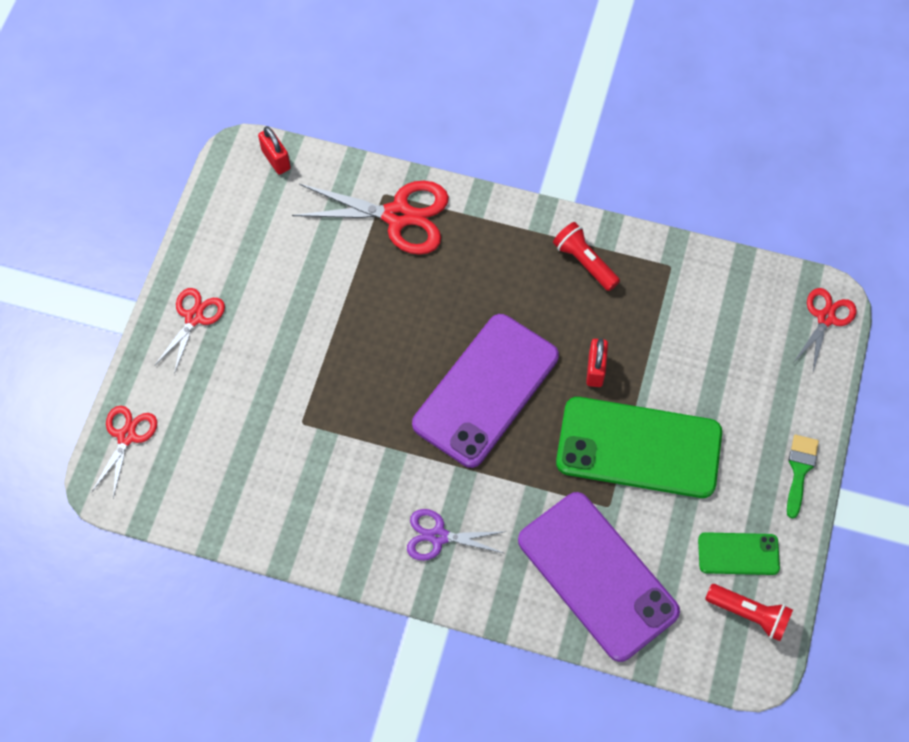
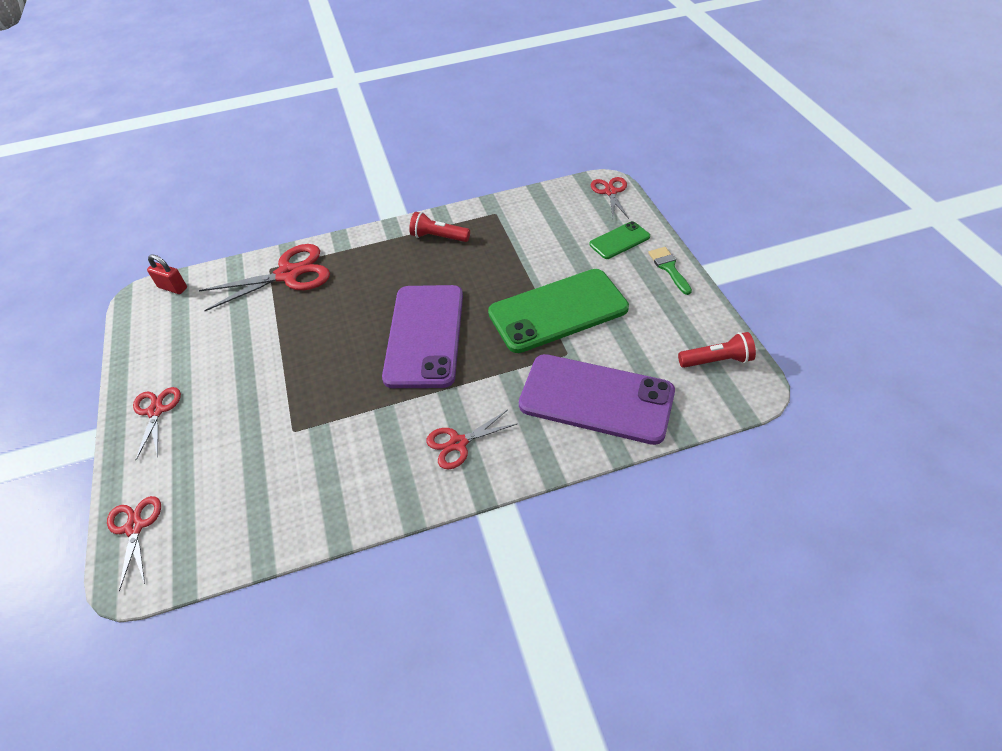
camera: 30 degrees left, 15 degrees down
purple scissors [407,509,507,561] -> red scissors [426,410,518,470]
red padlock [586,339,608,387] -> none
green phone [698,532,780,575] -> green phone moved to [589,221,650,259]

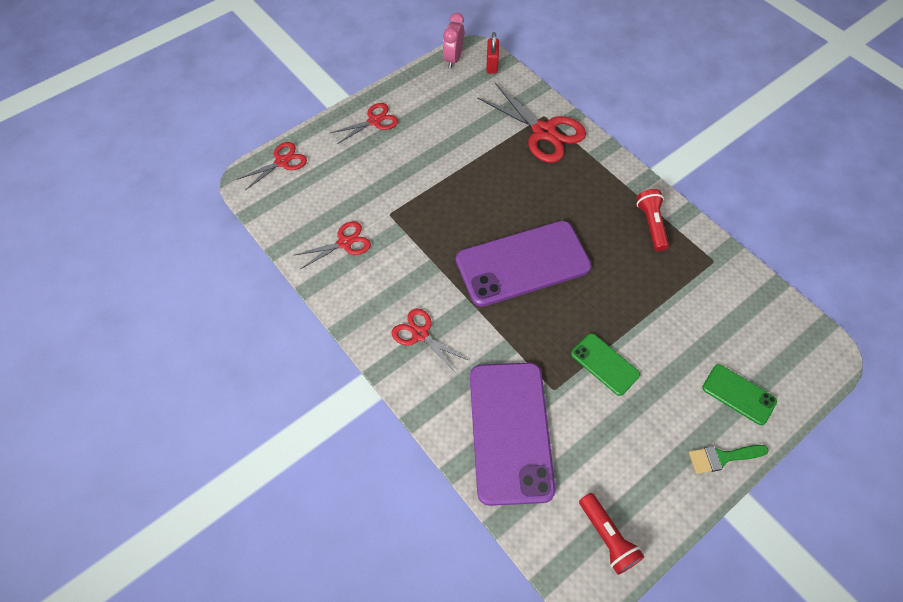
camera: 65 degrees right, 10 degrees up
green phone [488,269,629,353] -> green phone [571,333,640,396], size x0.48
red scissors [591,177,629,219] -> red scissors moved to [295,221,371,269]
green brush [648,247,692,295] -> green brush turned 150 degrees counterclockwise [689,445,769,474]
none -> pink clock [443,13,465,68]

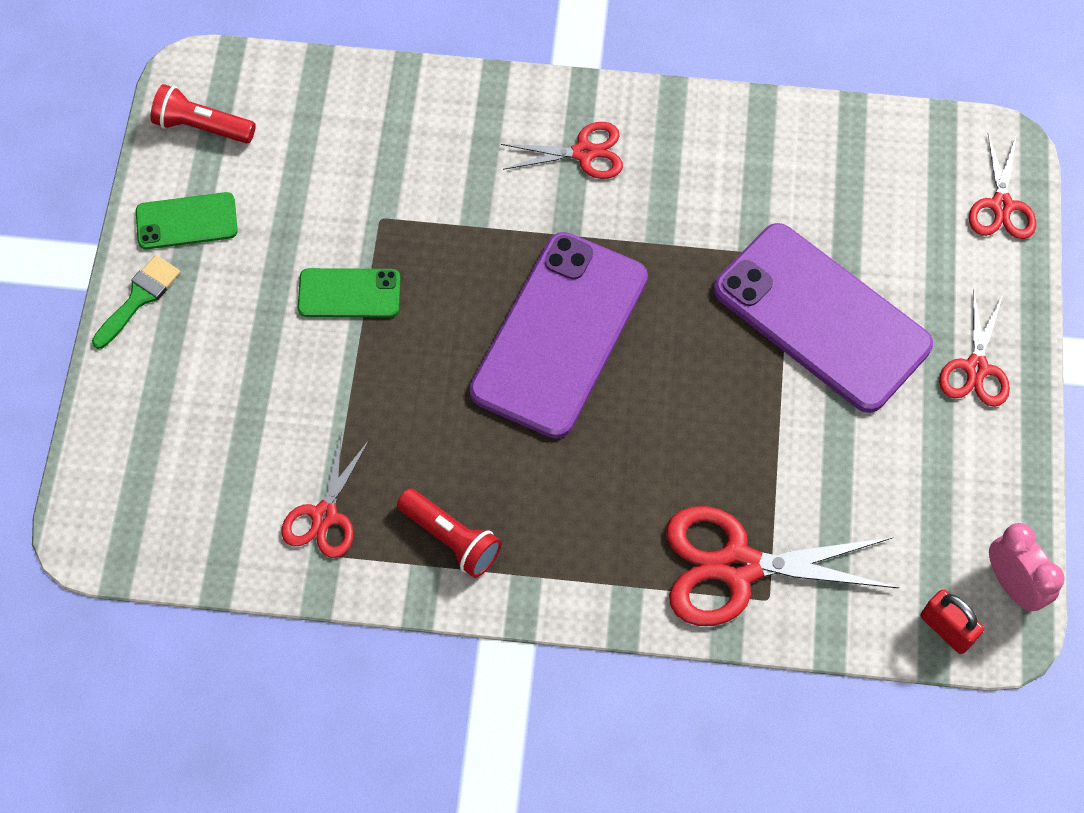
camera: 135 degrees right, 5 degrees up
red scissors [295,221,371,269] -> red scissors moved to [281,434,370,558]
purple phone [470,363,556,506] -> purple phone moved to [714,223,933,413]
green phone [702,364,777,425] -> green phone moved to [136,192,238,249]

